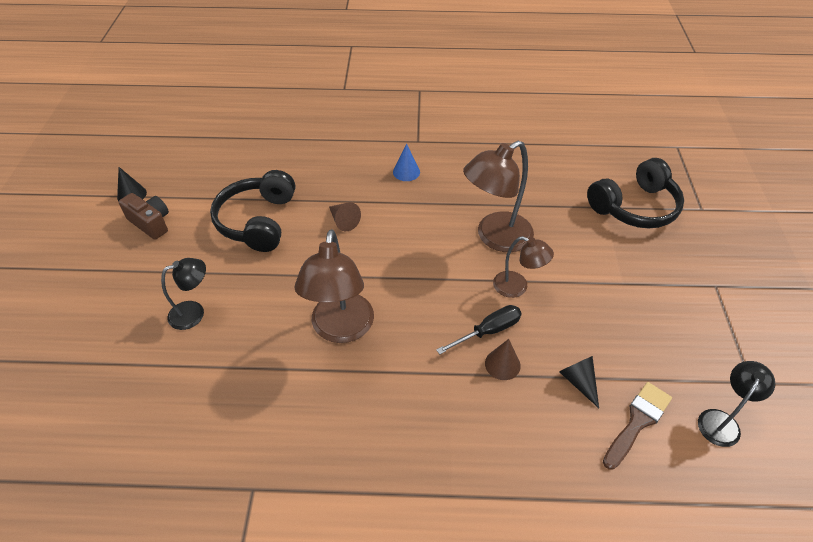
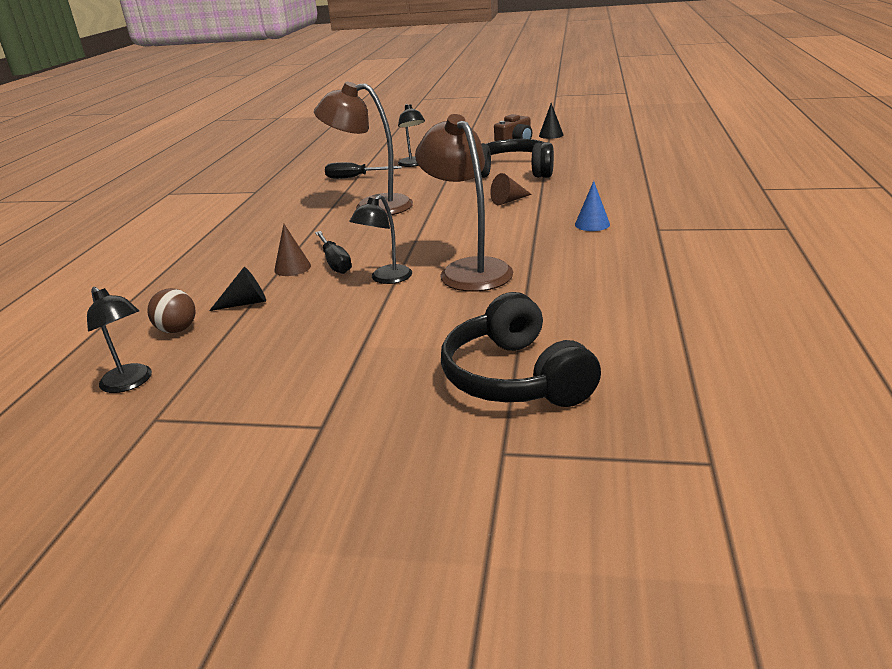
camera: 100 degrees right, 20 degrees down
brown lamp [493,236,554,298] -> black lamp [349,195,412,284]
brown brush [603,382,672,470] -> brown ball [147,288,195,333]
none -> black screwdriver [325,162,402,179]

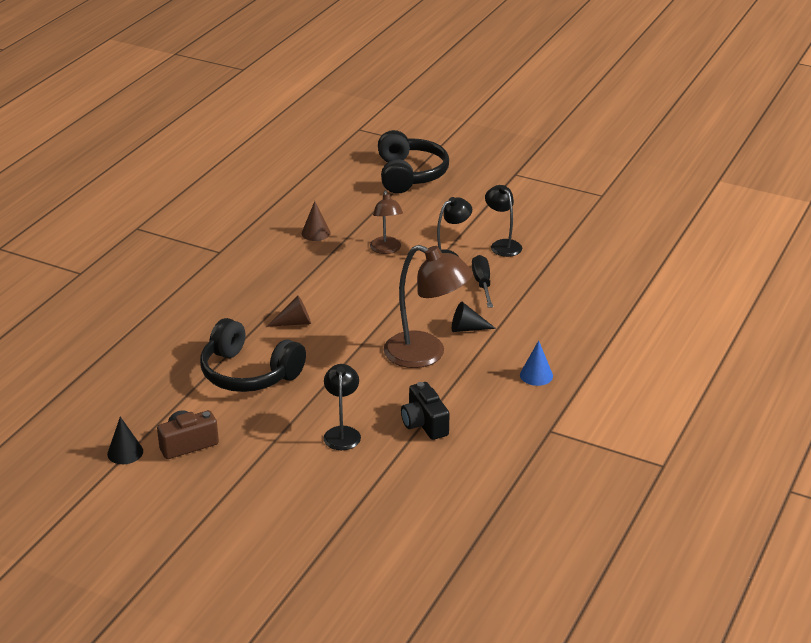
camera: 165 degrees left, 5 degrees up
black lamp [87,287,152,393] -> black lamp moved to [485,185,522,257]
brown ball [147,288,195,333] -> none
black cone [209,267,266,311] -> black cone moved to [452,302,496,332]
brown cone [274,224,311,276] -> brown cone moved to [302,201,331,241]
black screwdriver [325,162,402,179] -> black camera [401,382,450,440]
brown lamp [415,114,513,292] -> brown lamp [370,191,403,254], size x0.57
blue cone [575,181,610,231] -> blue cone moved to [520,341,553,386]

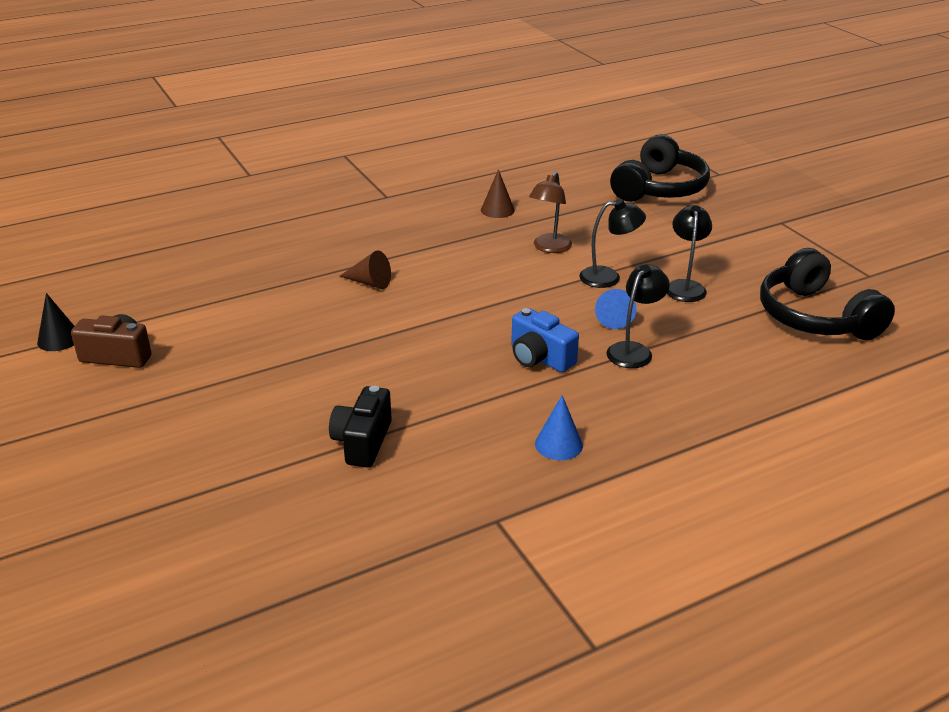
camera: 35 degrees right, 0 degrees up
black headphones [200,318,306,392] -> black headphones moved to [760,248,895,340]
black lamp [323,364,361,450] -> black lamp moved to [606,264,670,368]
brown lamp [384,245,473,368] -> none
black cone [452,302,496,332] -> blue camera [511,308,579,372]
black screwdriver [472,255,493,308] -> blue cone [595,289,637,329]

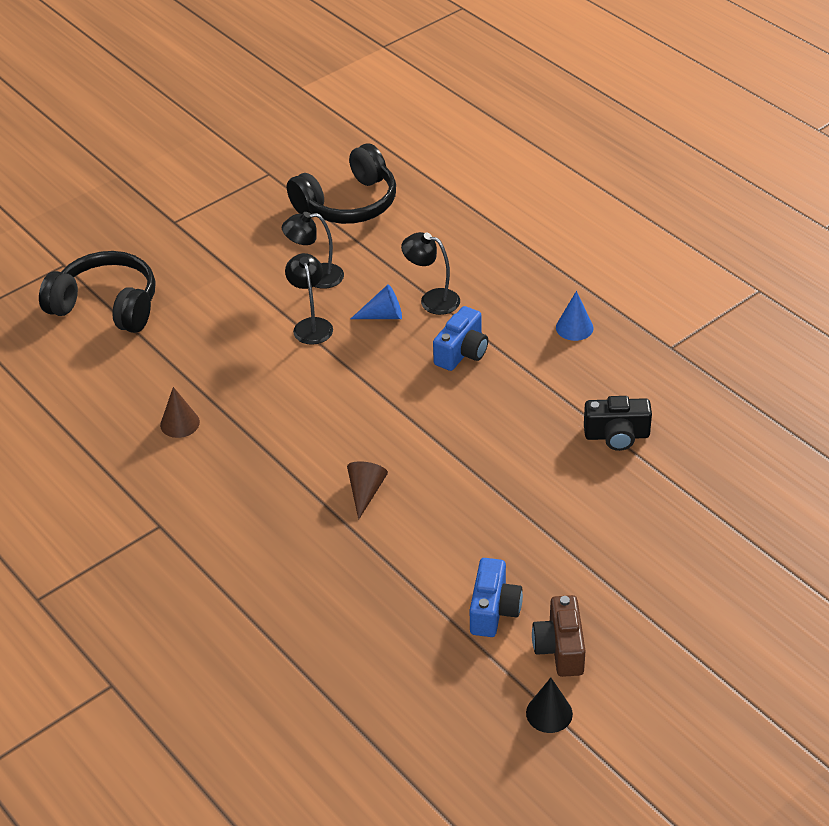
camera: 100 degrees left, 10 degrees up
brown lamp [529,172,572,253] -> none
none -> blue camera [470,558,523,637]

